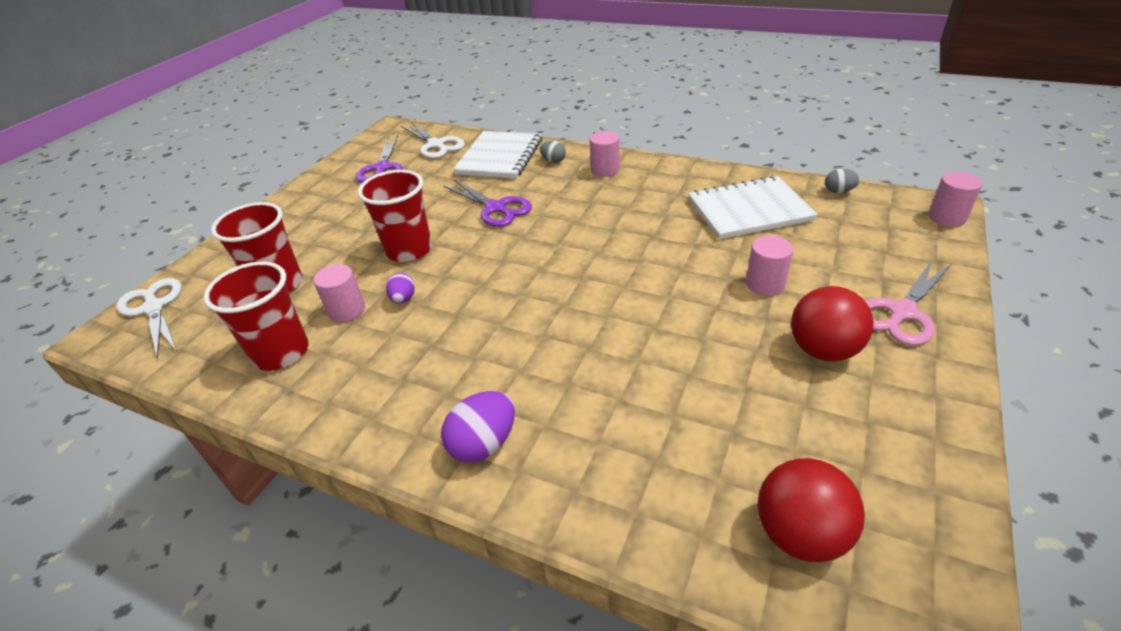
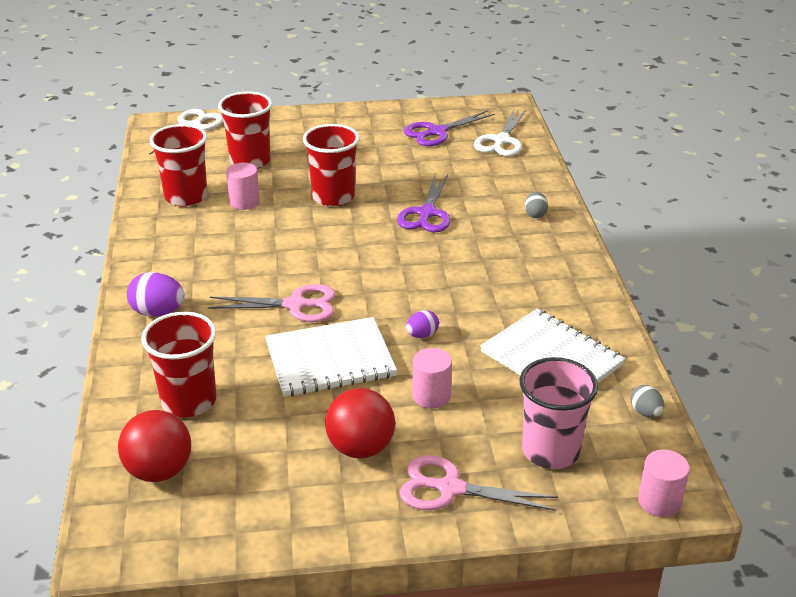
camera: 55 degrees right, 5 degrees down
purple egg [386,273,415,303] -> purple egg moved to [406,310,439,338]
white notebook [453,131,542,179] -> white notebook moved to [265,317,397,397]
pink cylinder [590,131,620,177] -> none
none -> red cup [141,312,216,417]
none -> pink scissors [208,284,336,322]
none -> pink cup [520,357,598,469]

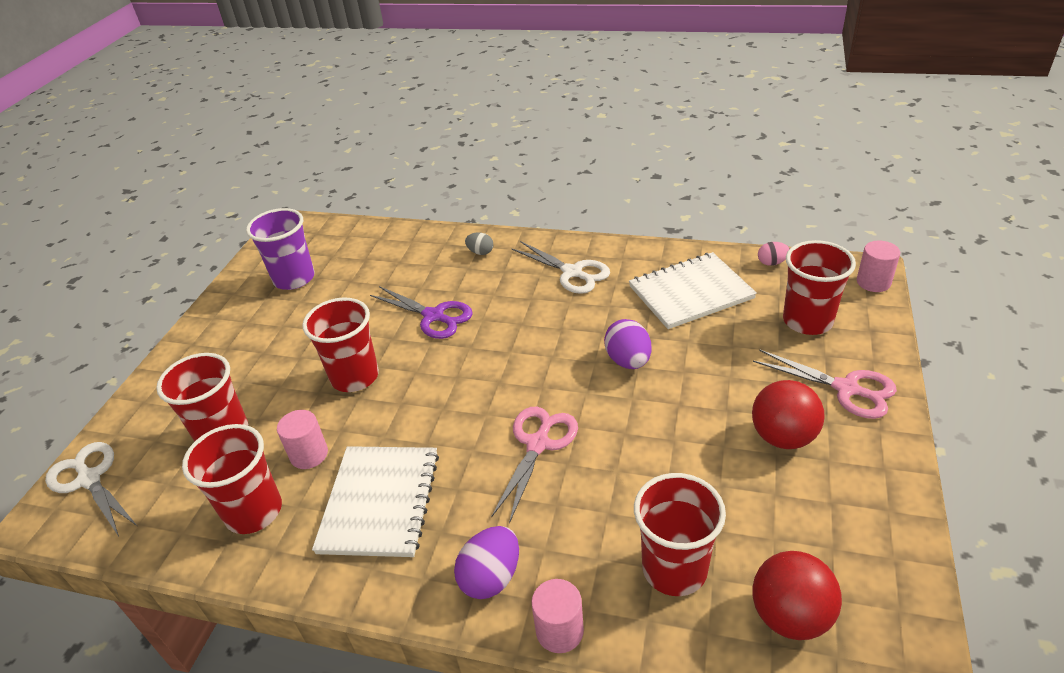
camera: 65 degrees left, 5 degrees up
white notebook [265,317,397,397] -> white notebook moved to [312,446,439,557]
pink scissors [400,455,558,511] -> pink scissors turned 90 degrees counterclockwise [753,349,897,419]
purple scissors [404,110,495,146] -> purple cup [246,208,315,290]
purple egg [406,310,439,338] -> purple egg [604,319,651,369], size x1.67
pink cylinder [412,348,452,408] -> pink cylinder moved to [531,579,584,653]
white scissors [474,108,526,156] -> white scissors moved to [511,241,610,294]
pink cup [520,357,598,469] -> red cup [783,240,856,335]
grey egg [630,385,664,418] -> pink egg [758,242,790,266]

